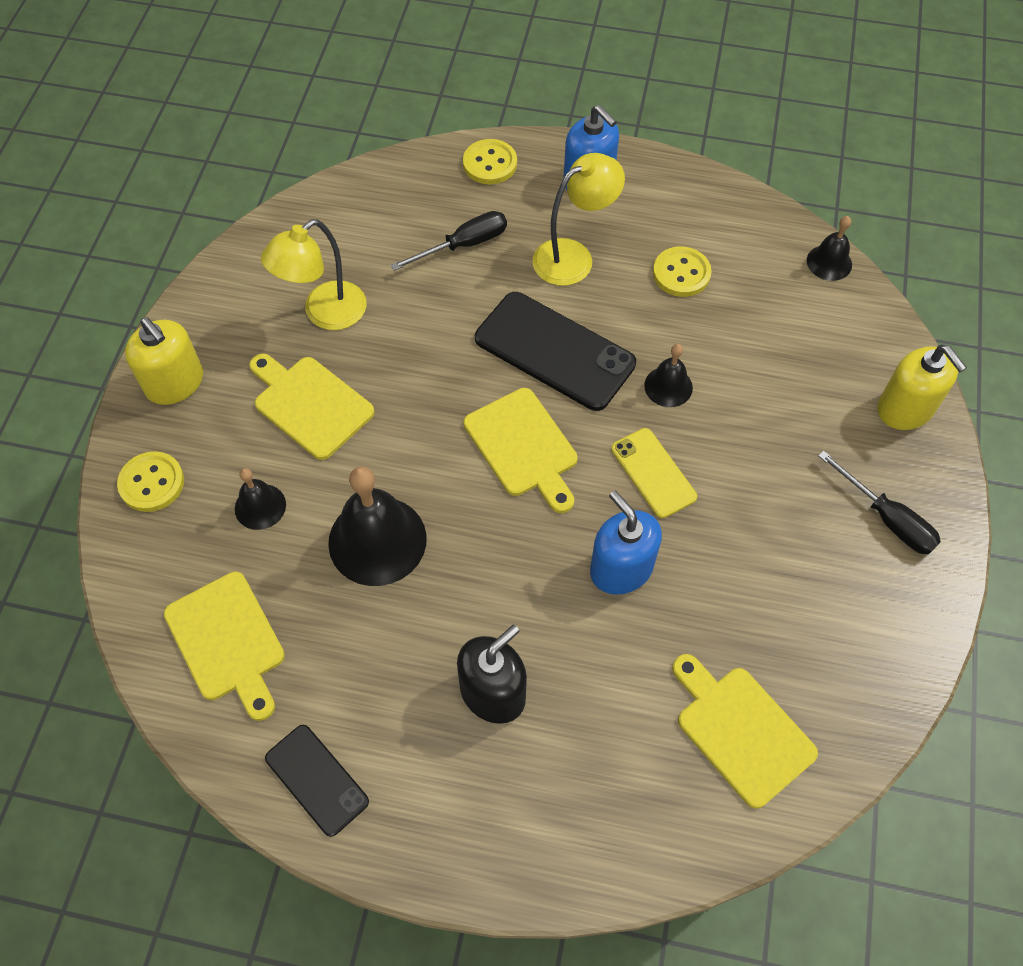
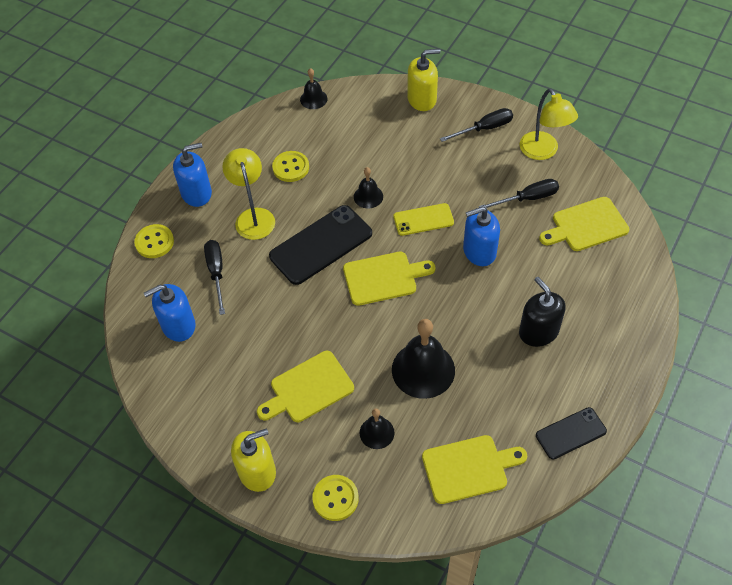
camera: 70 degrees left, 5 degrees down
yellow lamp [261,219,367,330] -> yellow lamp moved to [519,89,578,160]
none -> blue soap dispenser [144,284,196,342]
none -> black screwdriver [479,179,559,209]

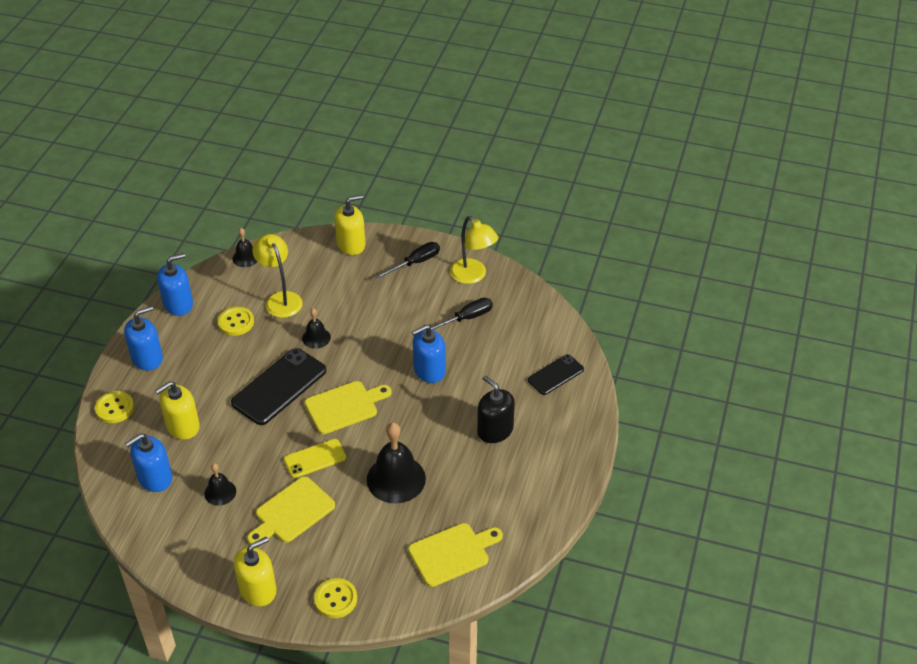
camera: 15 degrees left, 10 degrees down
black screwdriver [204,240,225,315] -> yellow soap dispenser [155,381,200,439]
yellow lamp [222,148,275,240] -> yellow lamp moved to [252,234,303,318]
black bell [360,409,395,449] -> black bell moved to [205,463,236,506]
yellow phone [393,203,454,236] -> yellow phone moved to [284,439,346,478]
black phone [536,407,607,460] -> black phone moved to [528,354,584,395]
yellow cutting board [539,197,629,251] -> none
none -> blue soap dispenser [157,253,193,316]

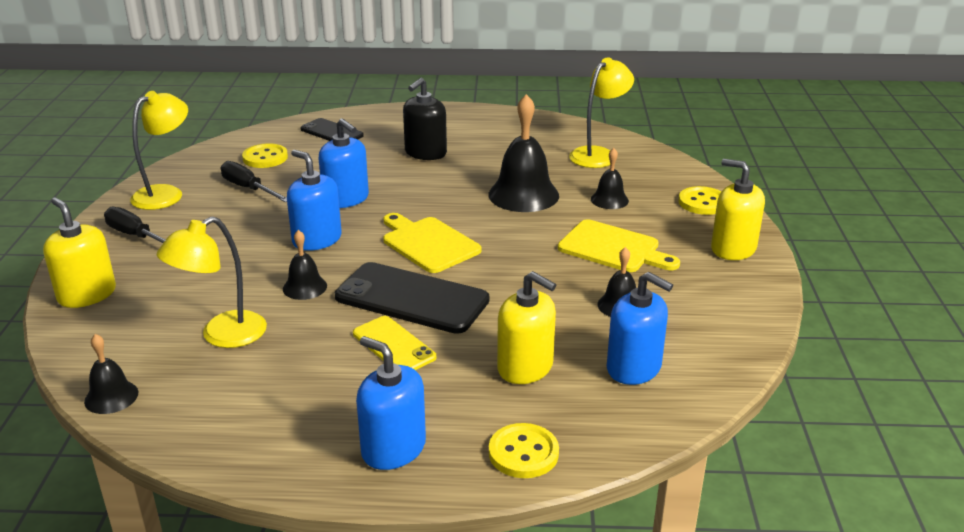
camera: 105 degrees left, 15 degrees down
blue soap dispenser [157,253,193,316] -> blue soap dispenser moved to [287,150,342,251]
yellow button [218,307,254,336] -> yellow button moved to [242,143,288,168]
yellow phone [284,439,346,478] -> yellow phone moved to [353,316,436,370]
yellow cutting board [408,523,503,587] -> yellow lamp [569,57,634,168]
none -> black bell [591,148,629,209]

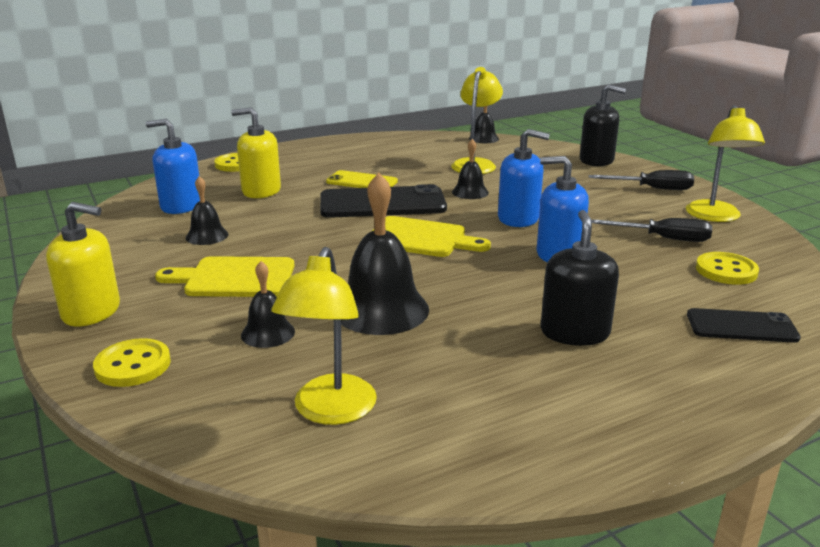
camera: 150 degrees right, 5 degrees down
yellow soap dispenser [43,198,116,308] -> black soap dispenser [580,84,626,166]
blue soap dispenser [356,336,426,470] -> none

